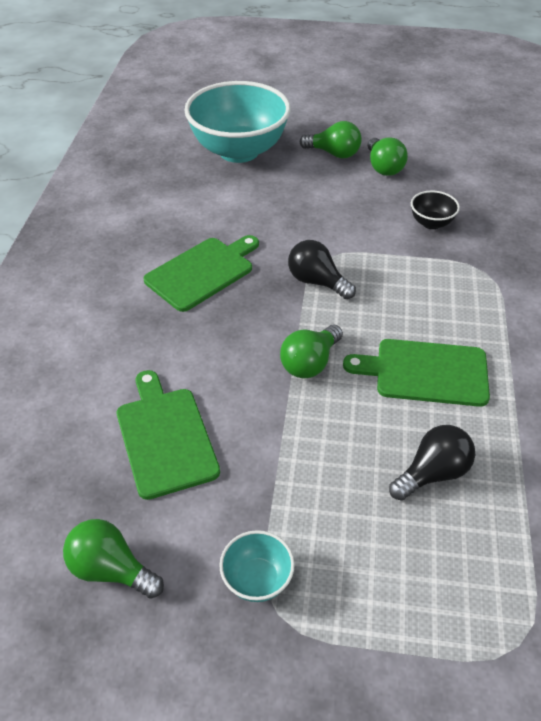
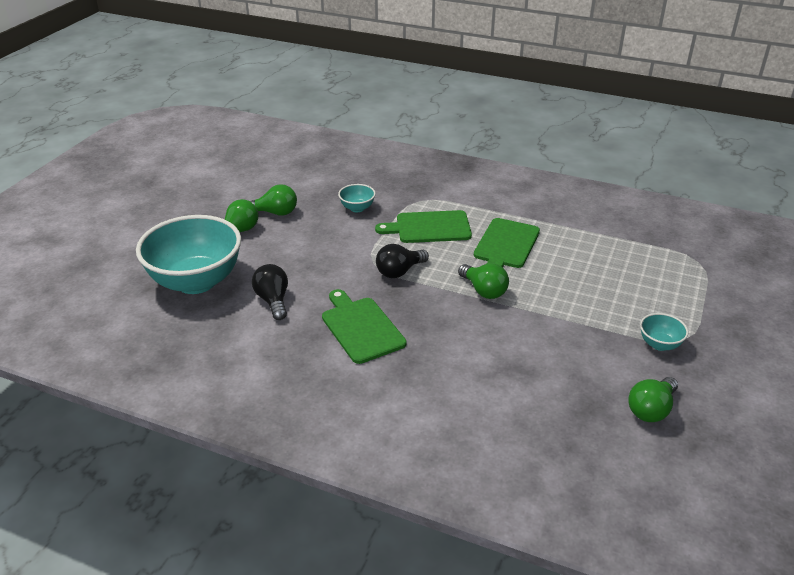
camera: 75 degrees left, 10 degrees down
green cutting board [117,370,220,500] -> green cutting board moved to [375,210,472,243]
black light bulb [389,425,475,501] -> black light bulb moved to [252,264,288,320]
black bowl [411,190,460,229] -> turquoise bowl [338,184,376,212]

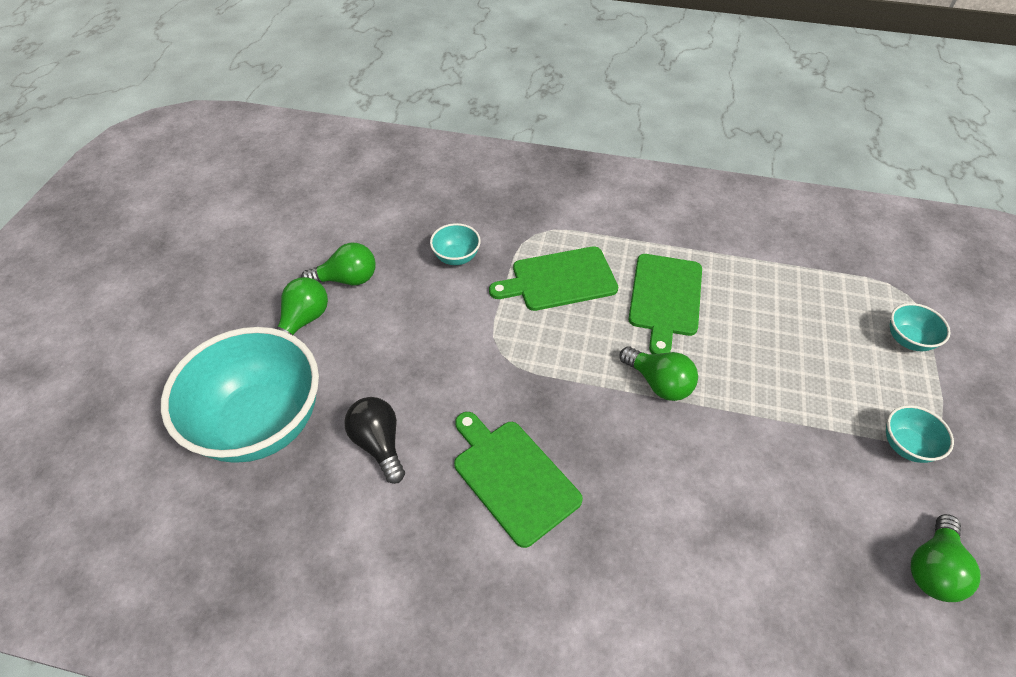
camera: 10 degrees left, 15 degrees up
black light bulb [376,244,429,278] -> none
none -> turquoise bowl [890,303,950,351]

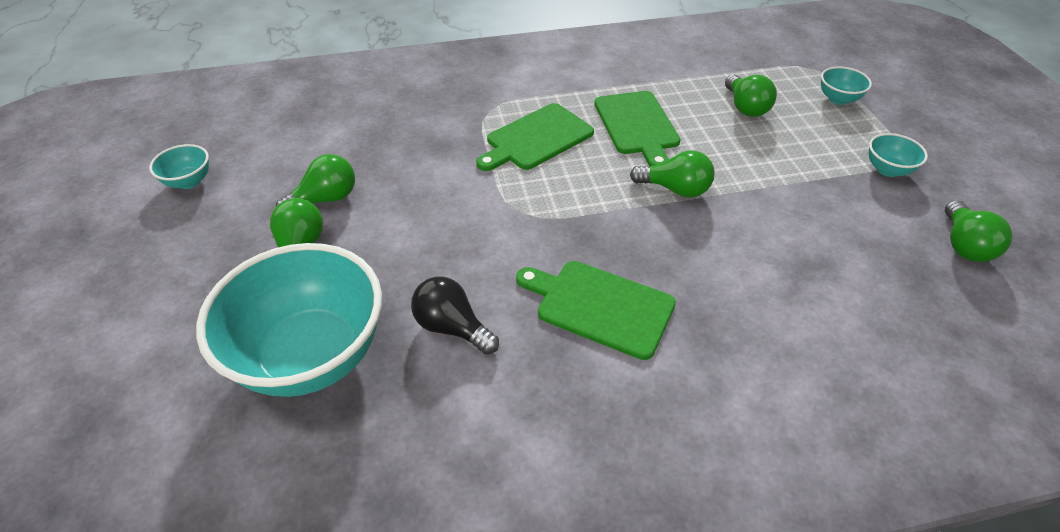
camera: 25 degrees left, 5 degrees down
turquoise bowl [430,223,481,265] -> turquoise bowl moved to [149,144,209,189]
none -> green light bulb [725,75,777,117]

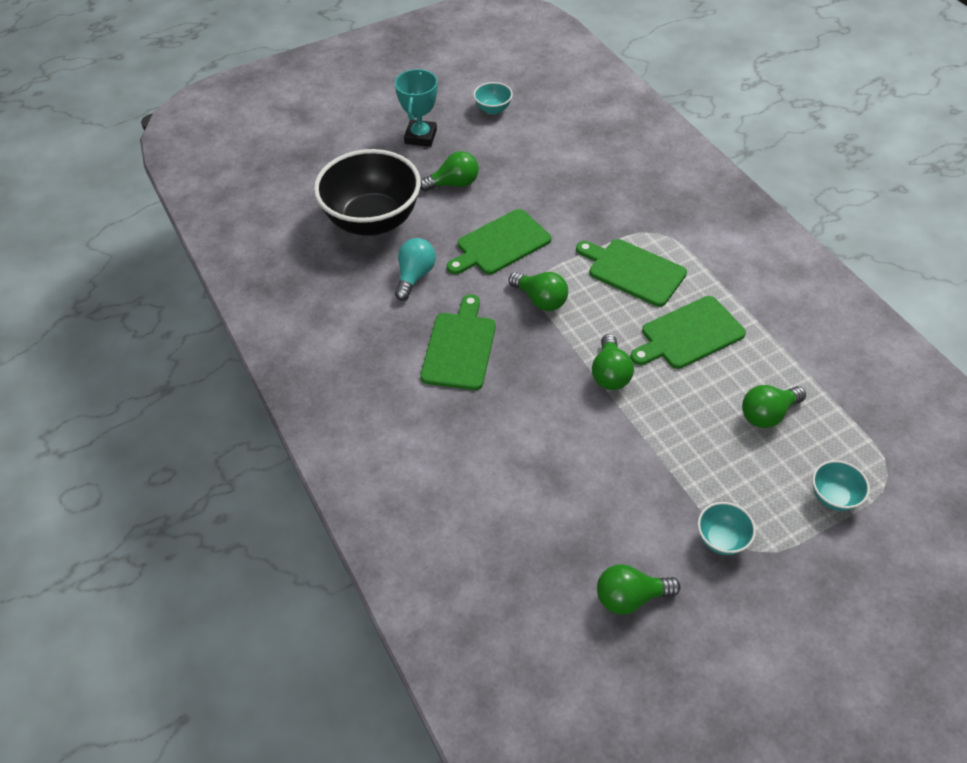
camera: 75 degrees right, 5 degrees up
turquoise bowl [196,243,382,397] -> black bowl [314,149,421,236]
green light bulb [276,154,355,206] -> green light bulb moved to [508,272,568,311]
black light bulb [411,276,499,355] -> turquoise light bulb [395,238,436,301]
none -> turquoise trophy [395,69,438,147]
none -> green cutting board [447,209,551,274]

